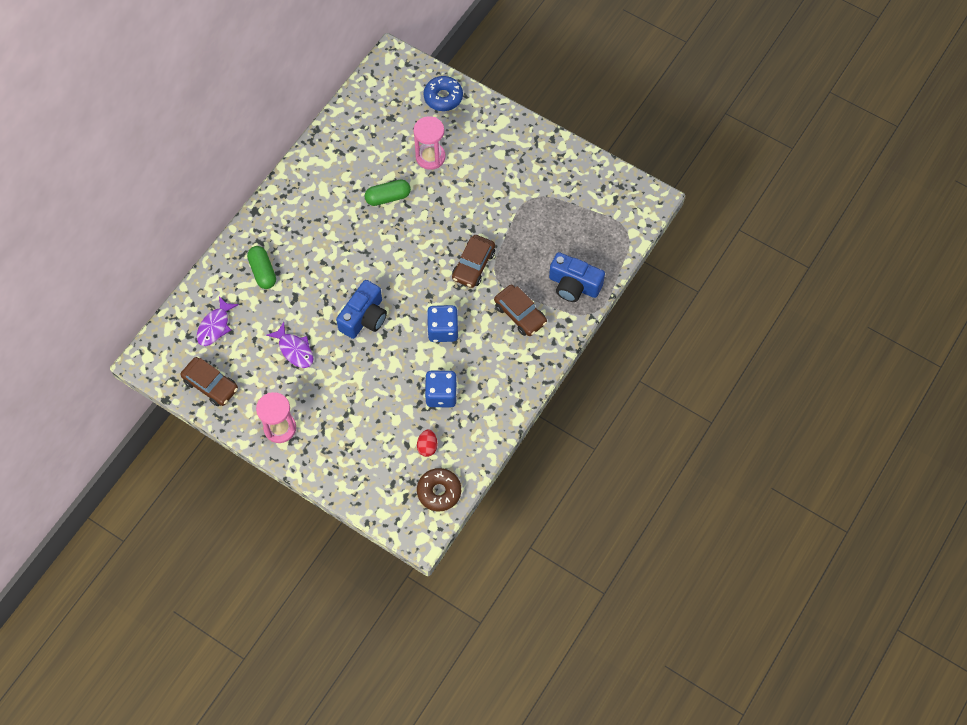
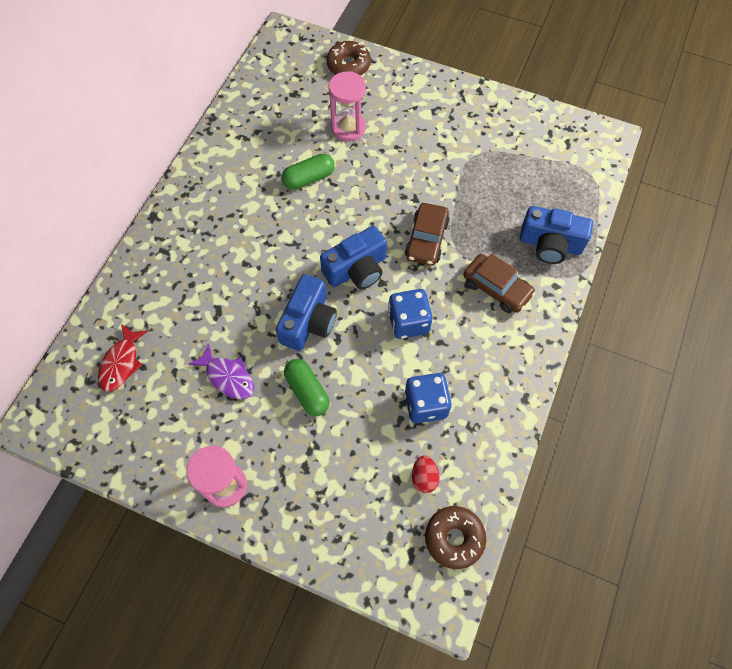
camera: 10 degrees left, 0 degrees up
brown car [180,357,238,406] -> none
purple fish [197,296,239,346] -> red fish [98,324,148,391]
green capsule [247,246,276,289] -> green capsule moved to [284,359,330,416]
blue donut [424,76,463,111] -> brown donut [326,41,371,76]
none -> blue camera [320,226,387,289]

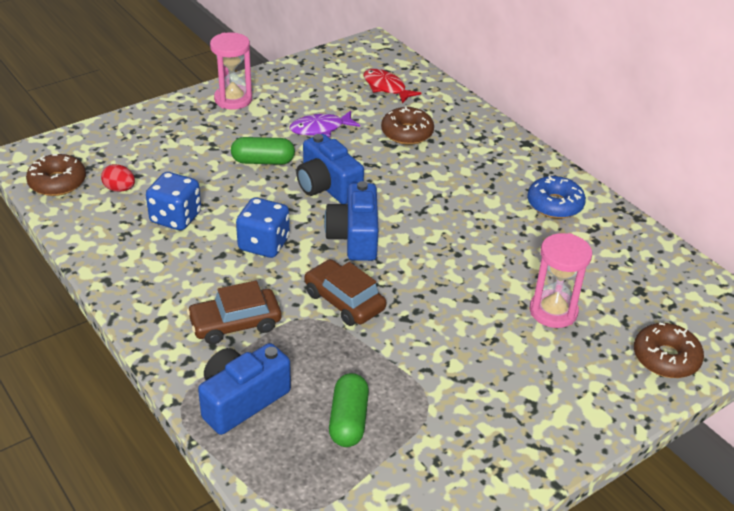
camera: 120 degrees right, 25 degrees down
green capsule [282,154,335,189] -> green capsule moved to [329,373,369,447]
none -> brown donut [381,107,434,145]
none -> blue donut [527,176,586,219]

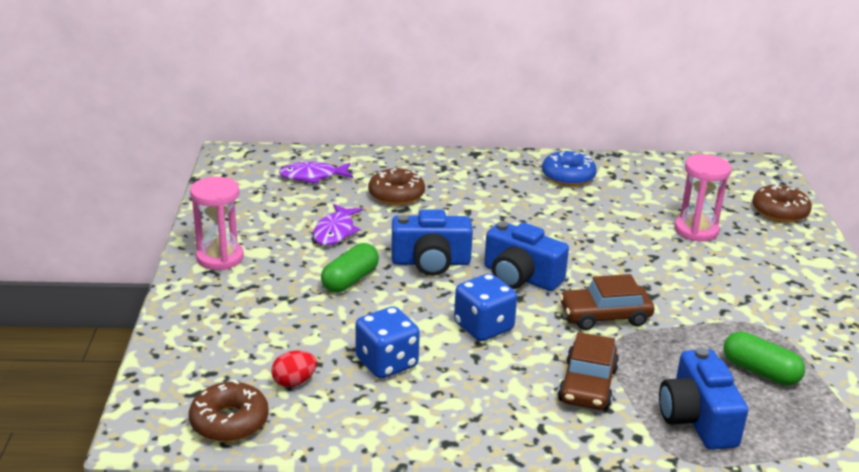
camera: 55 degrees left, 10 degrees down
red fish [363,69,421,104] -> purple fish [279,162,353,184]

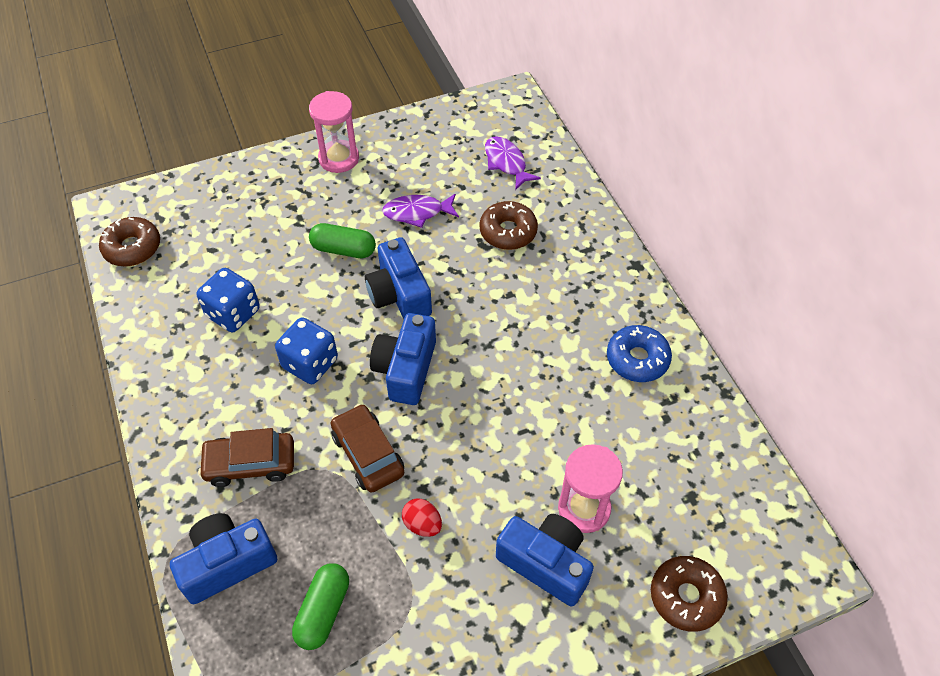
camera: 70 degrees right, 25 degrees up
red egg [271,351,317,387] -> red egg moved to [402,498,442,537]
none -> blue camera [496,514,594,606]

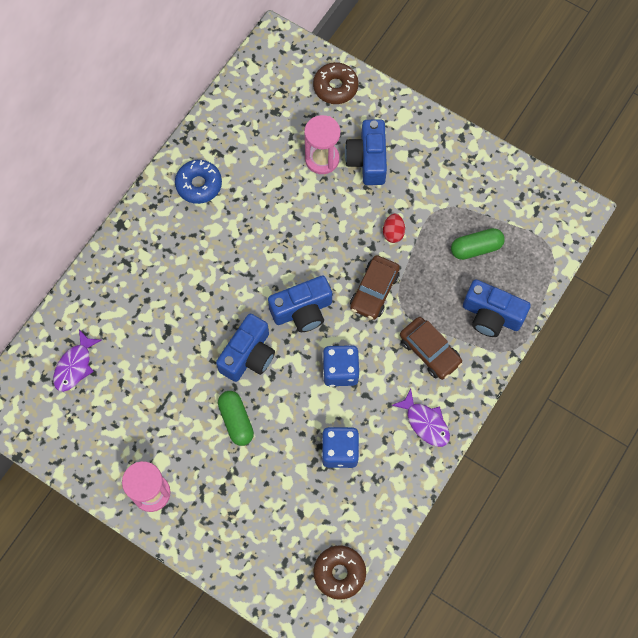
camera: 125 degrees left, 15 degrees up
purple fish [382,194,459,228] -> purple fish moved to [391,389,450,447]
brown donut [480,201,538,250] -> none

